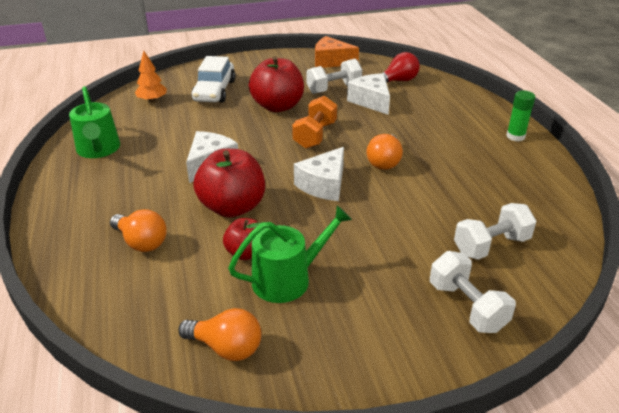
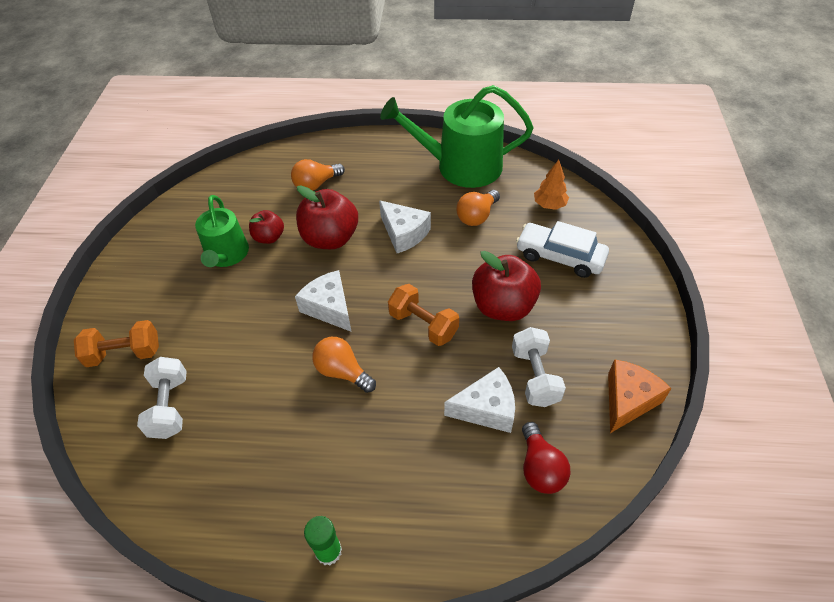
camera: 110 degrees right, 15 degrees up
green watering can [69,86,120,158] -> green watering can [380,85,533,188], size x1.62
orange light bulb [178,308,262,361] -> orange light bulb moved to [457,190,500,226]
white dumbbell [430,251,516,333] -> orange dumbbell [74,320,159,367]

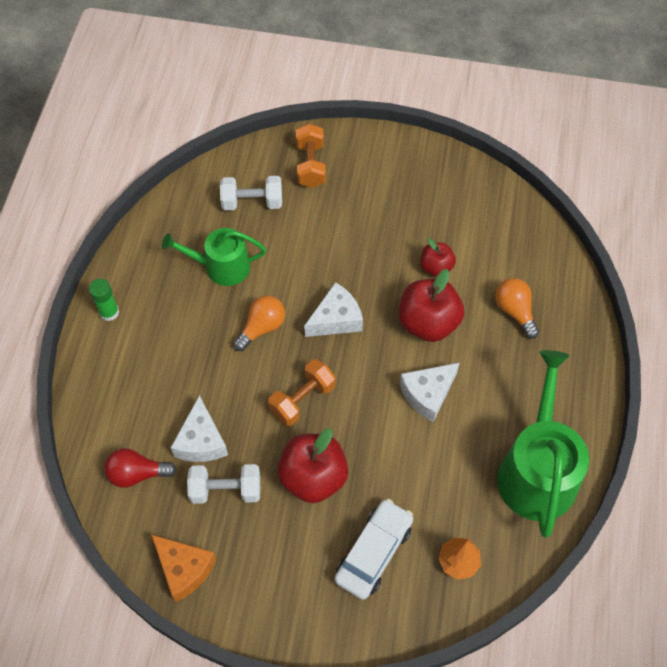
camera: 95 degrees right, 10 degrees up
green watering can [195,195,249,267] -> green watering can moved to [162,228,266,286]
orange light bulb [457,190,500,226] -> none

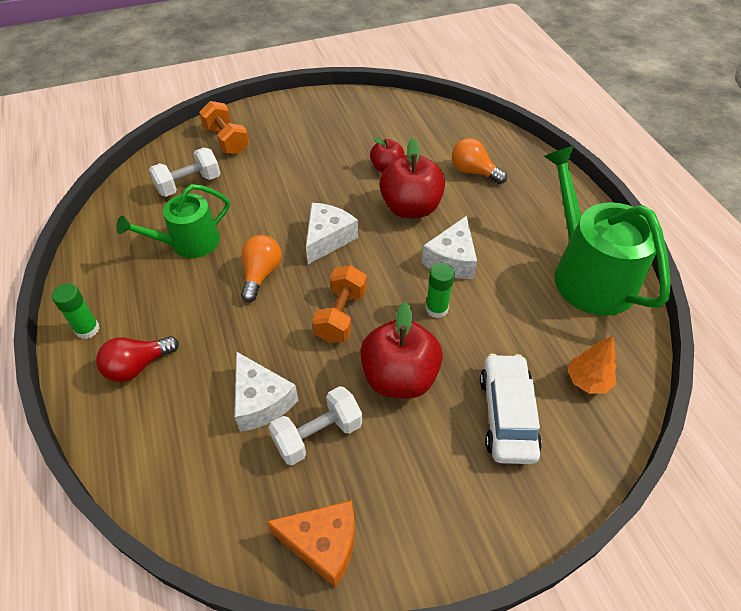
camera: 30 degrees left, 10 degrees down
red light bulb [104,448,176,488] -> red light bulb moved to [96,336,179,382]
none -> green glue stick [426,263,455,318]

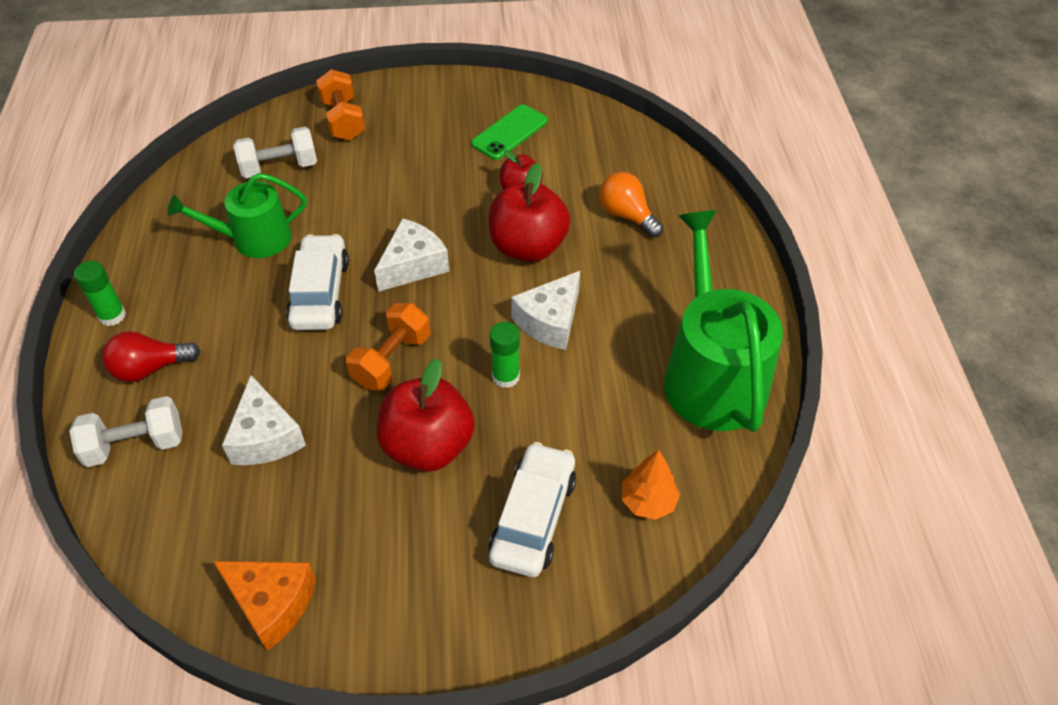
camera: 15 degrees right, 0 degrees up
orange light bulb [241,235,281,302] -> white car [286,234,349,330]
white dumbbell [269,386,362,465] -> white dumbbell moved to [69,396,183,467]
none -> green phone [471,104,548,160]

